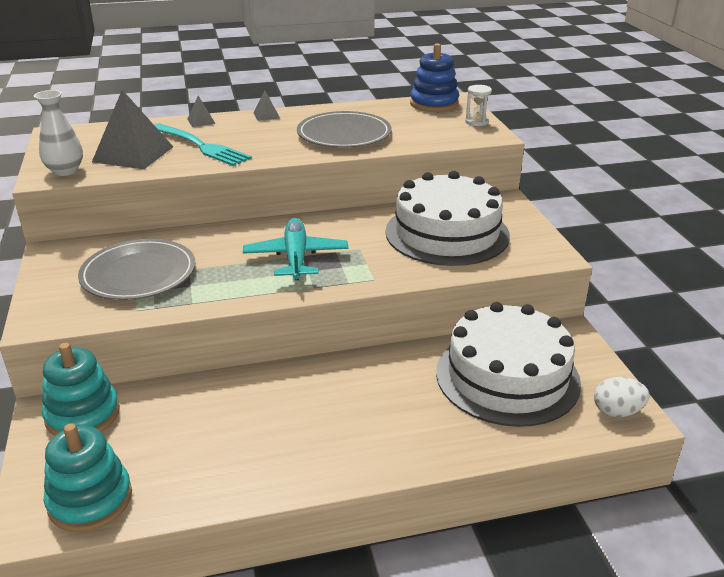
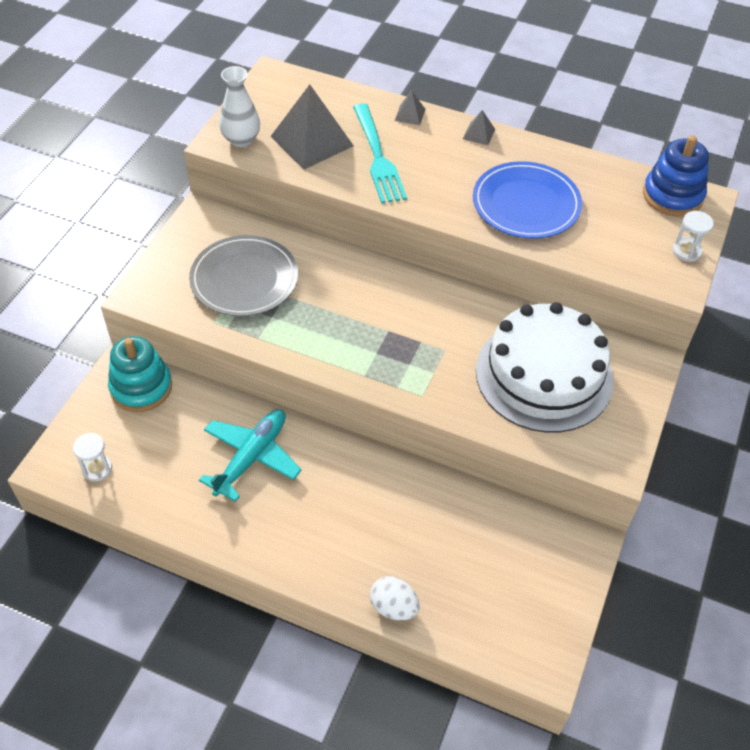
camera: 35 degrees right, 20 degrees up
turquoise stacking toy [44,423,132,532] -> white hourglass [73,433,112,482]
turquoise plane [243,218,348,280] -> turquoise plane moved to [199,409,302,502]
grey plate [297,111,392,148] -> blue plate [473,161,582,239]
white cake [436,302,581,427] -> none
white egg [594,377,650,417] -> white egg moved to [370,576,420,620]

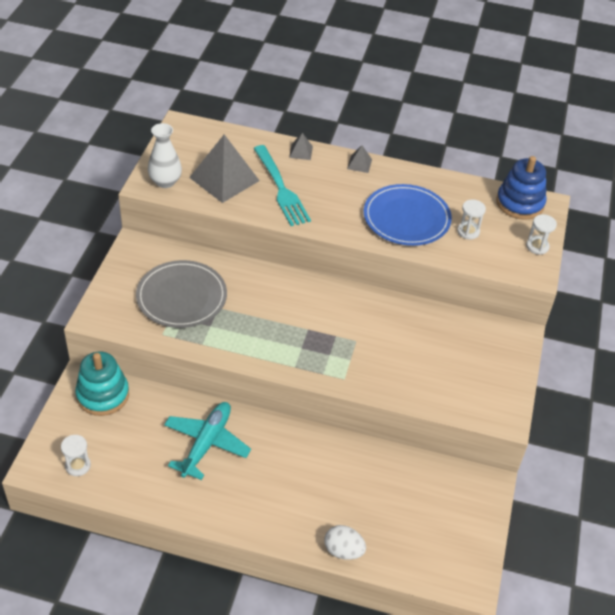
camera: 10 degrees left, 5 degrees down
white cake [476,302,614,433] -> none
none -> white hourglass [457,200,486,240]

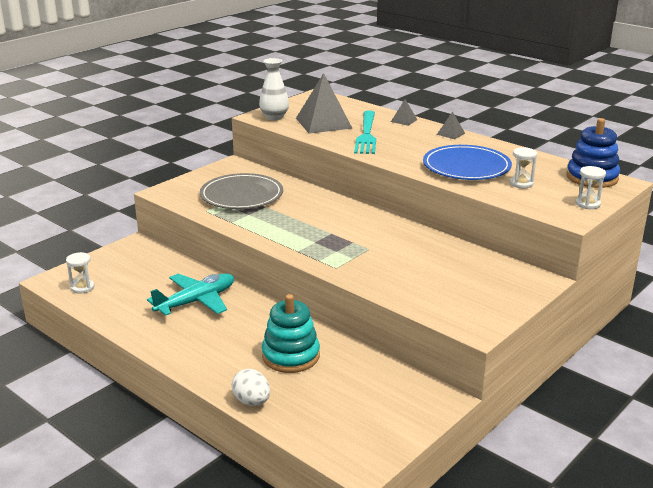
camera: 30 degrees right, 20 degrees down
turquoise stacking toy [75,351,129,416] -> turquoise stacking toy moved to [262,294,320,373]

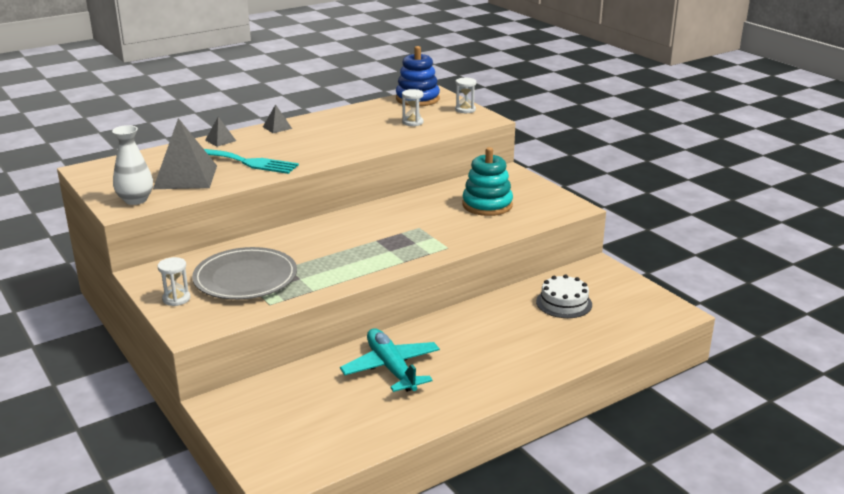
camera: 75 degrees left, 0 degrees up
white hourglass [66,252,94,294] -> white hourglass moved to [157,257,191,306]
white egg [232,369,270,406] -> none
turquoise stacking toy [262,294,320,373] -> turquoise stacking toy moved to [462,147,513,216]
blue plate [423,145,512,180] -> none
none -> white cake [536,275,592,318]

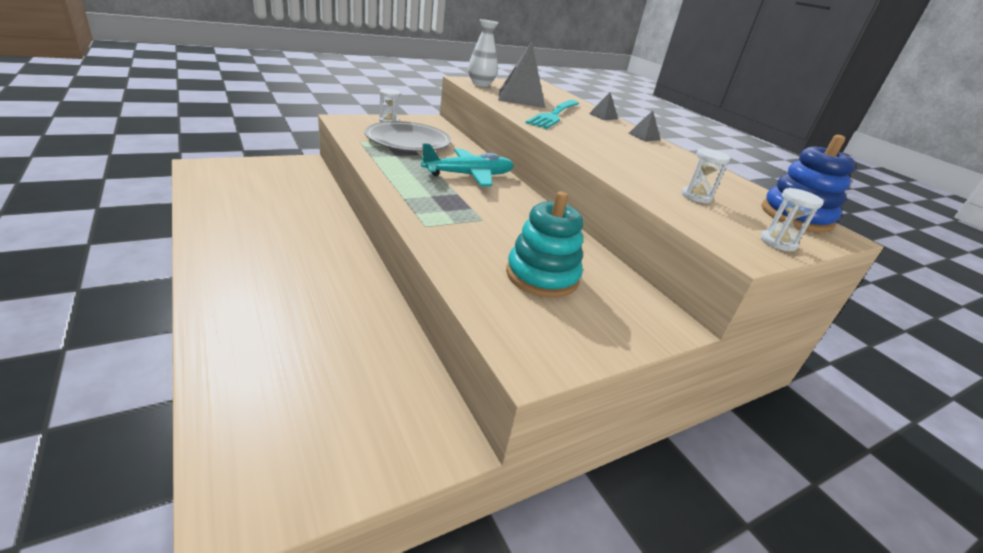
camera: 90 degrees right, 5 degrees up
turquoise plane [340,328,440,392] -> turquoise plane moved to [421,143,514,186]
white cake [536,275,592,318] -> none

